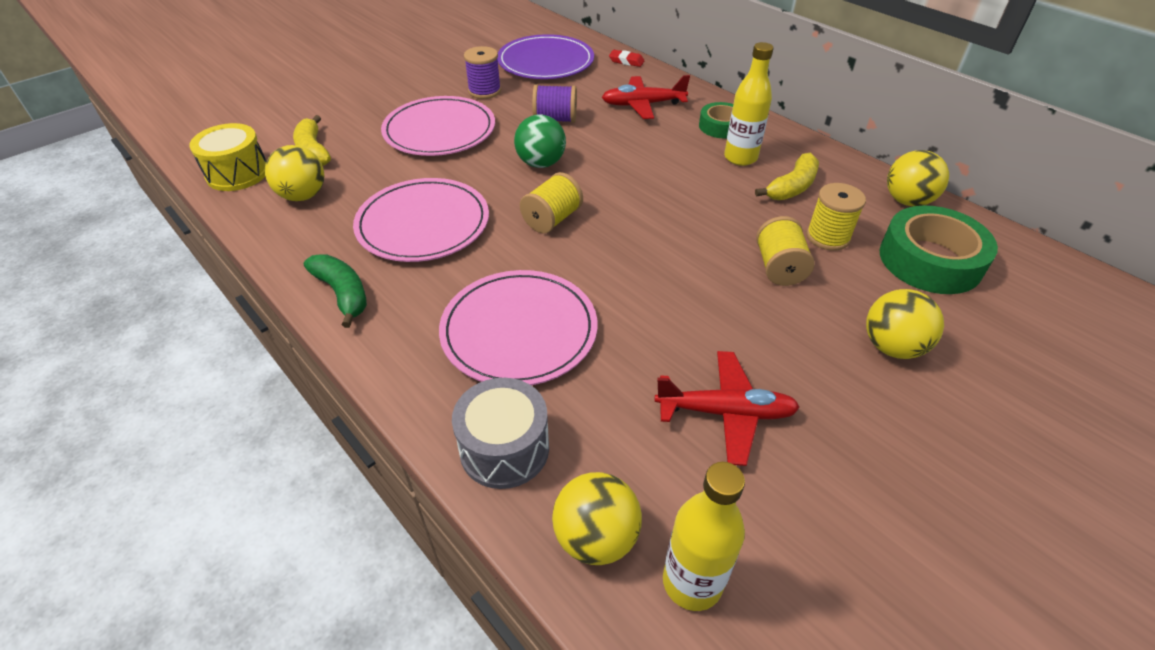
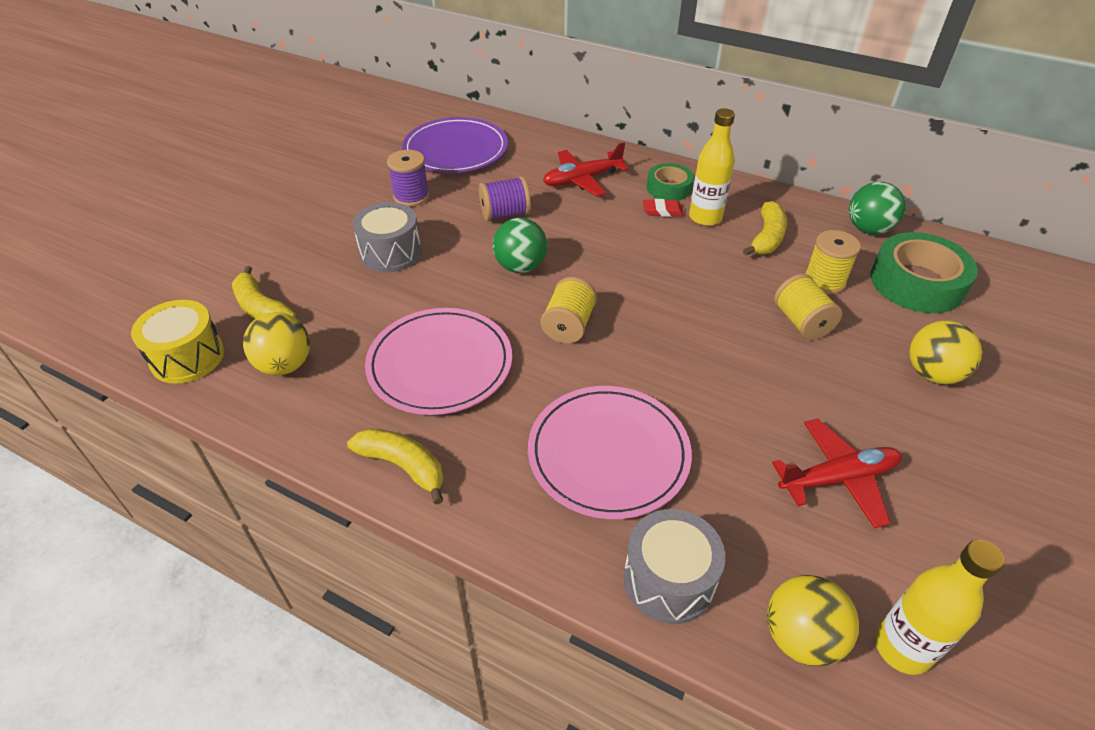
camera: 20 degrees left, 0 degrees up
green banana [304,255,367,328] -> yellow banana [347,428,444,505]
pink plate [381,96,495,156] -> grey drum [353,202,421,272]
red eraser [609,50,645,67] -> red eraser moved to [643,199,684,217]
yellow ball [887,150,949,207] -> green ball [849,182,906,234]

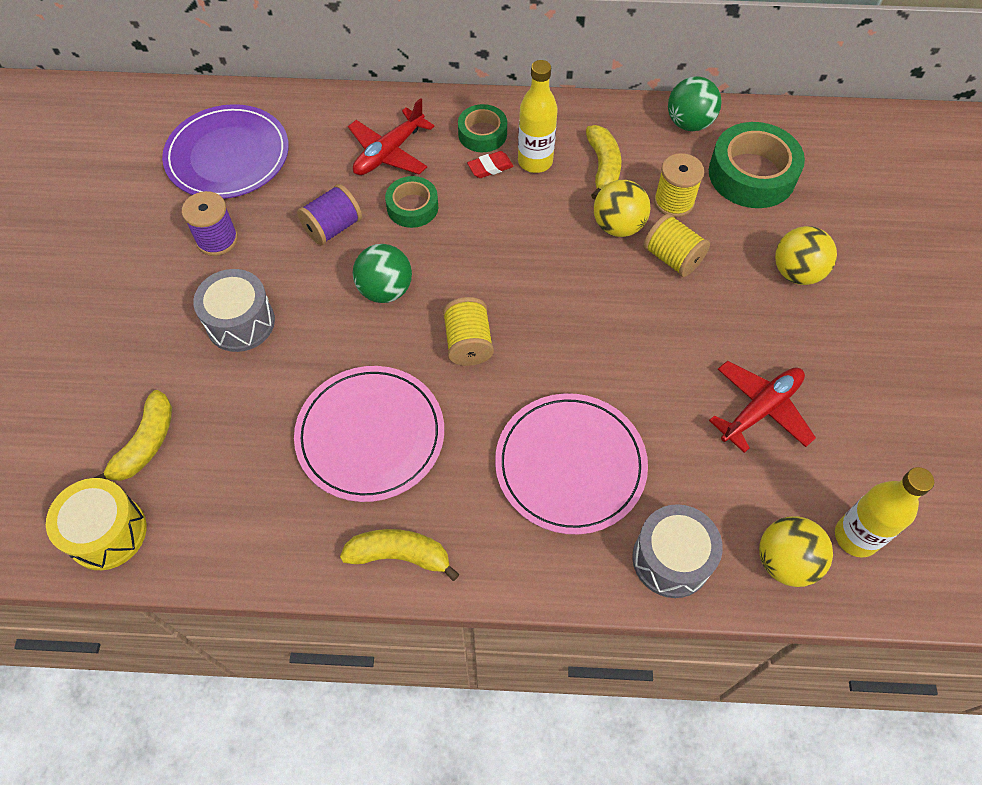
camera: 25 degrees left, 15 degrees up
yellow banana [232,266,296,319] -> yellow banana turned 90 degrees counterclockwise [94,390,172,481]
yellow ball [243,312,310,375] -> yellow ball moved to [594,180,650,237]
none -> green tape [385,176,438,228]

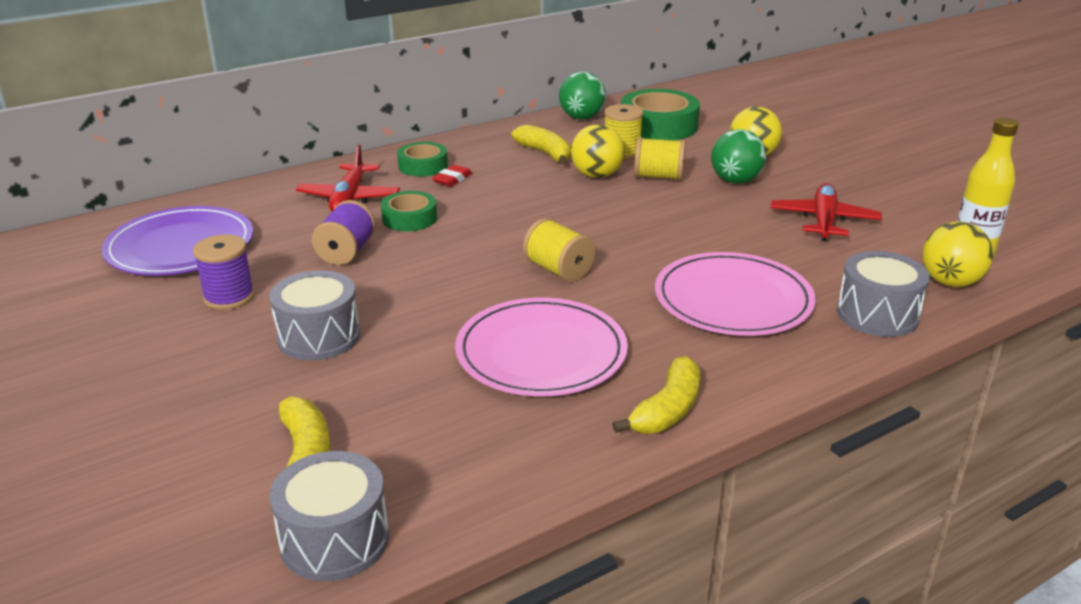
camera: 35 degrees left, 30 degrees down
yellow drum [46,478,147,570] -> grey drum [270,451,389,581]
yellow banana [340,529,460,581] -> yellow banana turned 150 degrees clockwise [612,356,700,434]
green ball [353,244,412,303] -> green ball moved to [711,129,766,184]
yellow bottle [518,60,558,173] -> none

